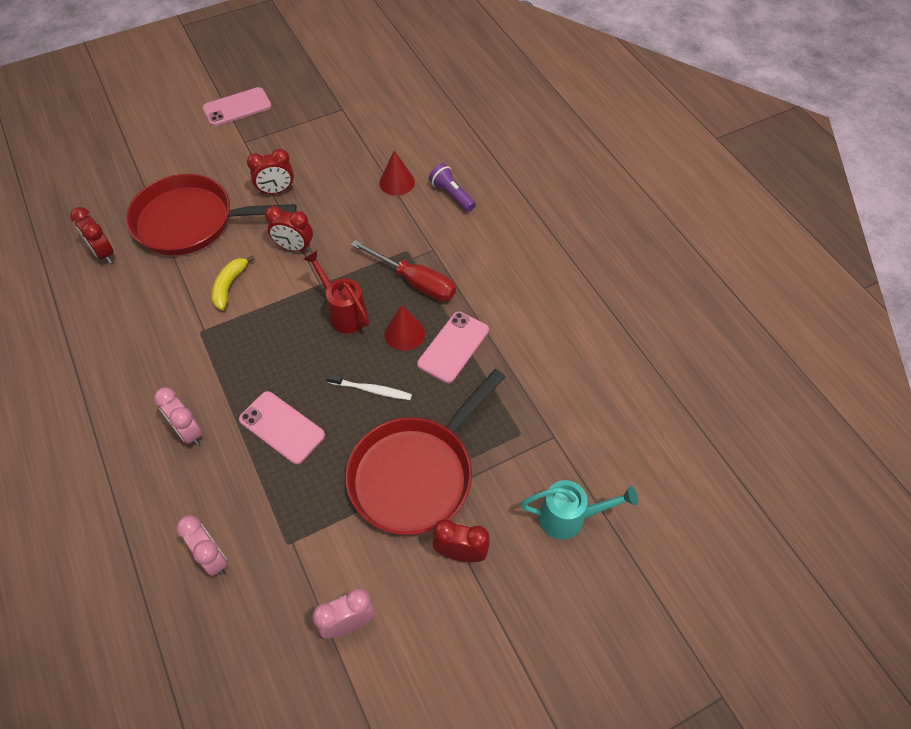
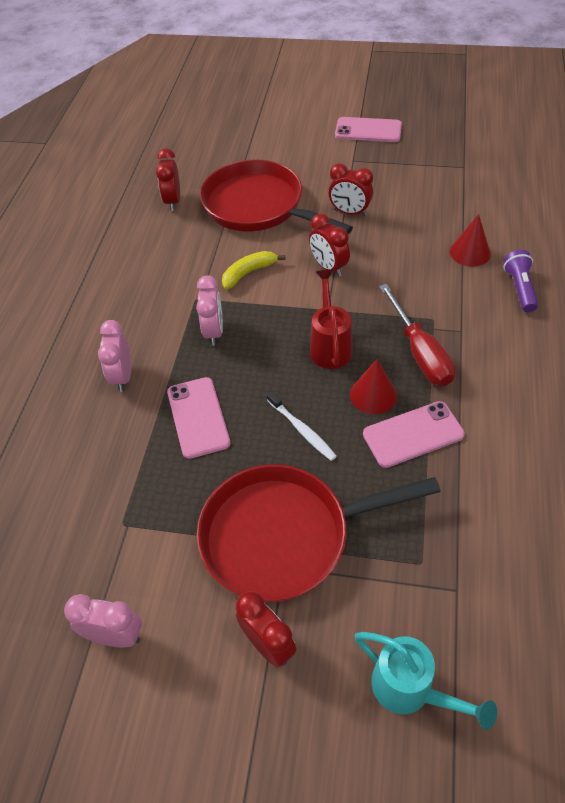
camera: 40 degrees right, 5 degrees down
pink clock [176,515,228,576] -> pink clock moved to [196,275,223,346]

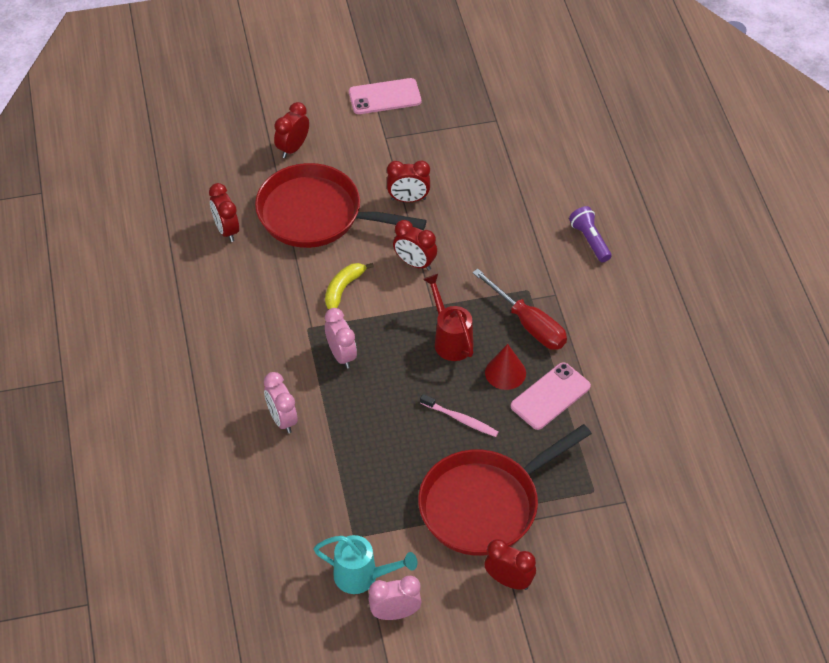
camera: 25 degrees left, 0 degrees up
pink phone [167,377,230,459] -> none
white toothbrush [267,391,337,461] -> pink toothbrush [420,394,498,437]
turquoise watering can [355,632,497,730] -> turquoise watering can moved to [314,535,417,594]
red cone [450,214,491,267] -> none
none -> red clock [274,102,309,158]

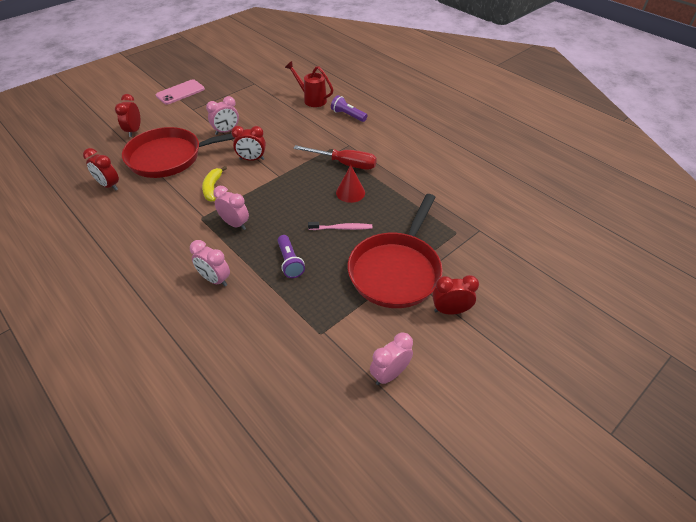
camera: 30 degrees left, 5 degrees down
turquoise watering can [314,535,417,594] -> none
red clock [387,161,430,202] -> pink clock [206,96,239,135]
red watering can [423,274,474,361] -> red watering can moved to [285,61,333,107]
pink phone [511,362,591,430] -> none
none -> purple flashlight [278,235,305,278]

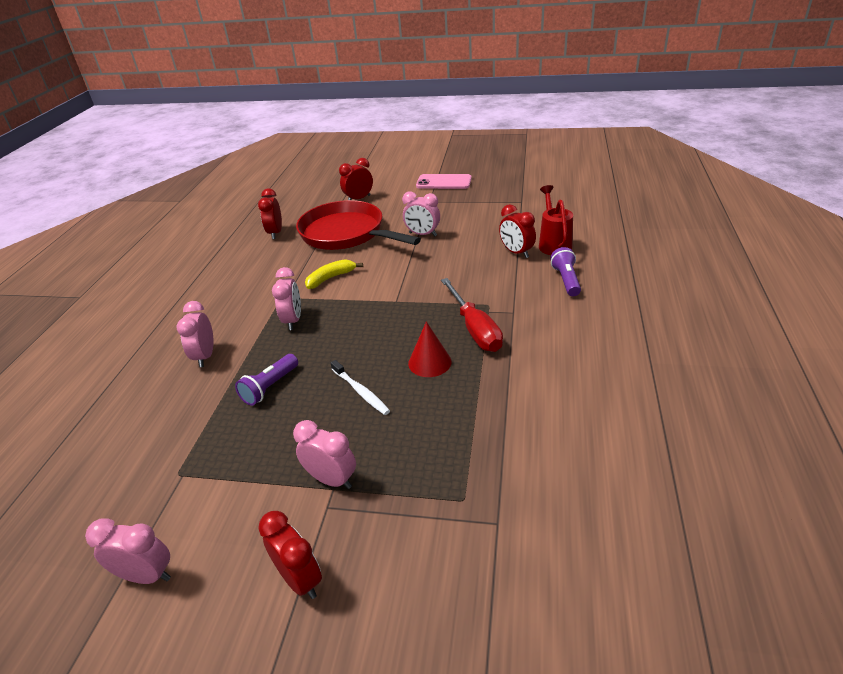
camera: 55 degrees right, 10 degrees down
red clock [231,126,266,161] -> red clock moved to [499,204,536,258]
pink toothbrush [308,222,372,230] -> white toothbrush [331,360,390,415]
red pan [348,194,443,308] -> pink clock [293,420,356,489]

